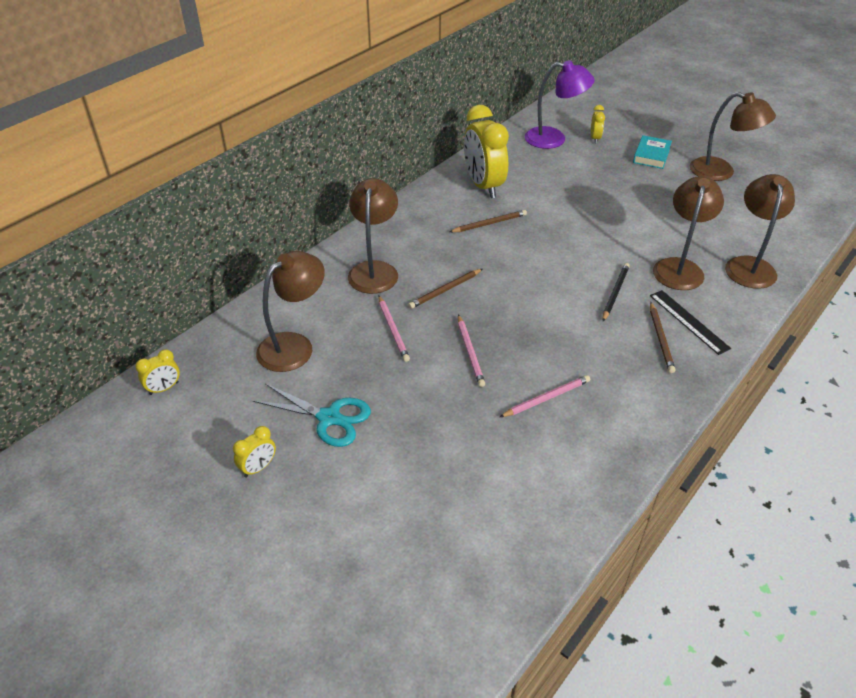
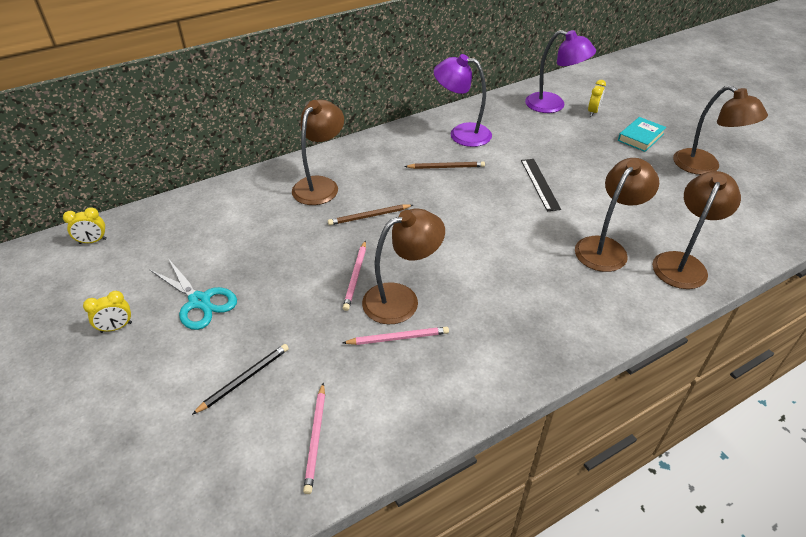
camera: 20 degrees right, 0 degrees up
brown lamp [256,251,325,372] -> brown lamp moved to [362,208,445,325]
pink pencil [378,296,410,362] -> pink pencil moved to [303,383,325,494]
yellow clock [464,105,509,198] -> purple lamp [434,54,492,147]
black pencil [603,263,630,321] -> black pencil moved to [192,344,289,415]
black ruler [650,290,731,355] -> black ruler moved to [521,159,561,211]
brown pencil [650,302,675,373] -> none

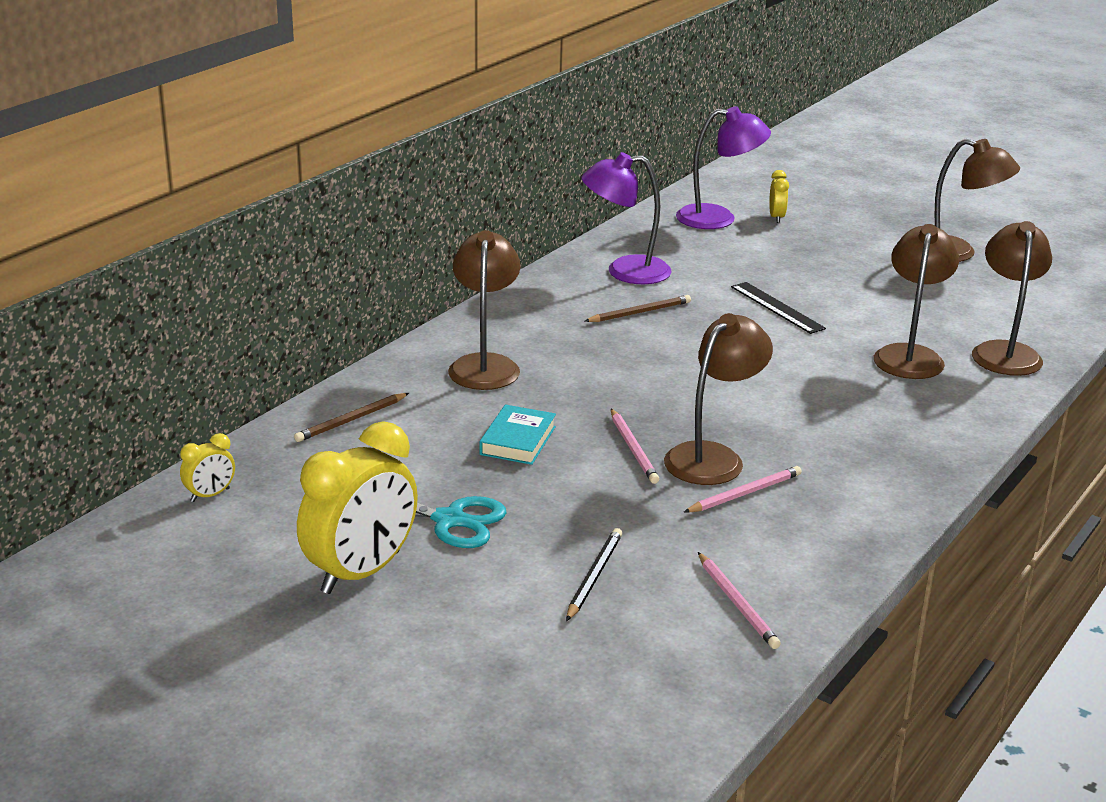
camera: 25 degrees left, 15 degrees down
yellow clock [83,291,132,333] -> yellow clock [297,421,418,594], size x2.23
brown pencil [328,204,413,225] -> brown pencil moved to [294,393,409,442]
turquoise book [618,117,666,152] -> turquoise book moved to [479,405,556,465]

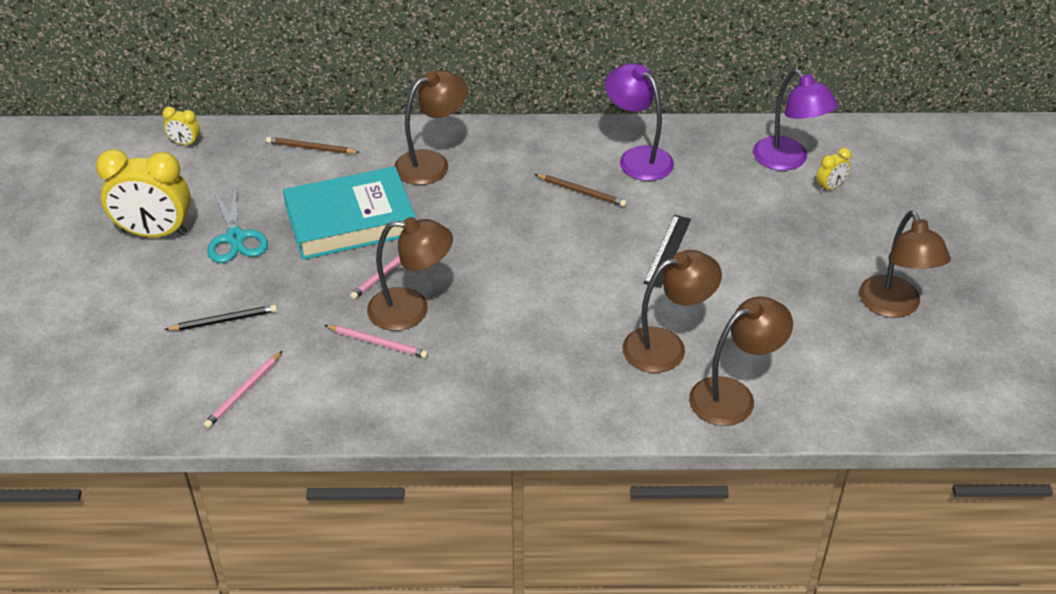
camera: 55 degrees right, 15 degrees up
turquoise book [479,405,556,465] -> turquoise book [283,166,416,260], size x2.05

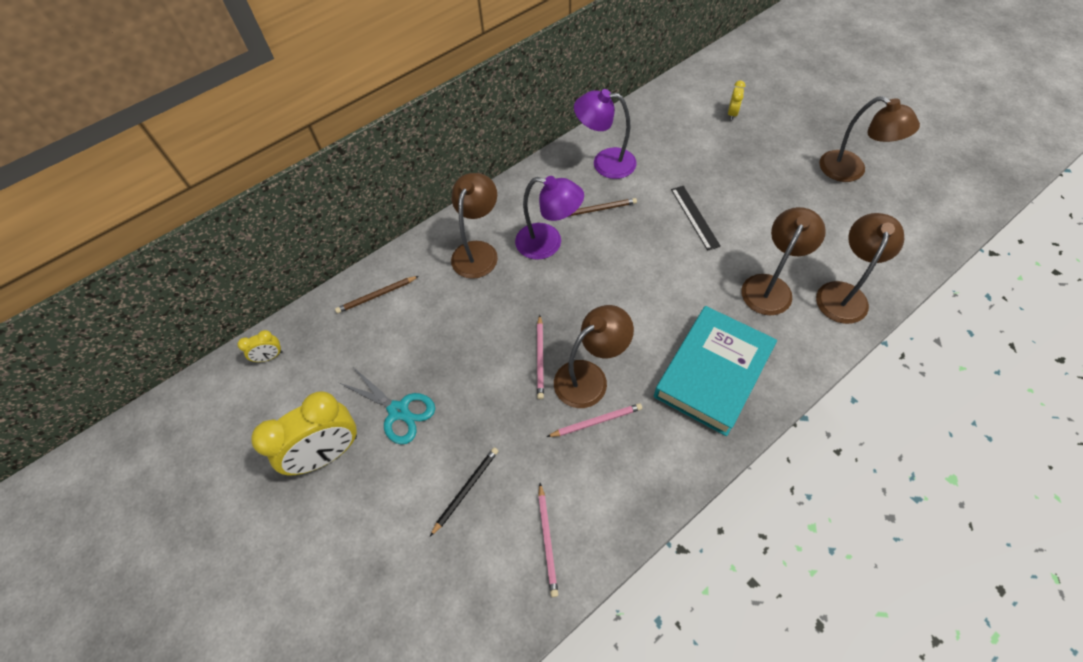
camera: 35 degrees left, 15 degrees up
turquoise book [283,166,416,260] -> turquoise book moved to [654,306,777,436]
purple lamp [753,69,838,171] -> purple lamp moved to [515,176,584,260]

